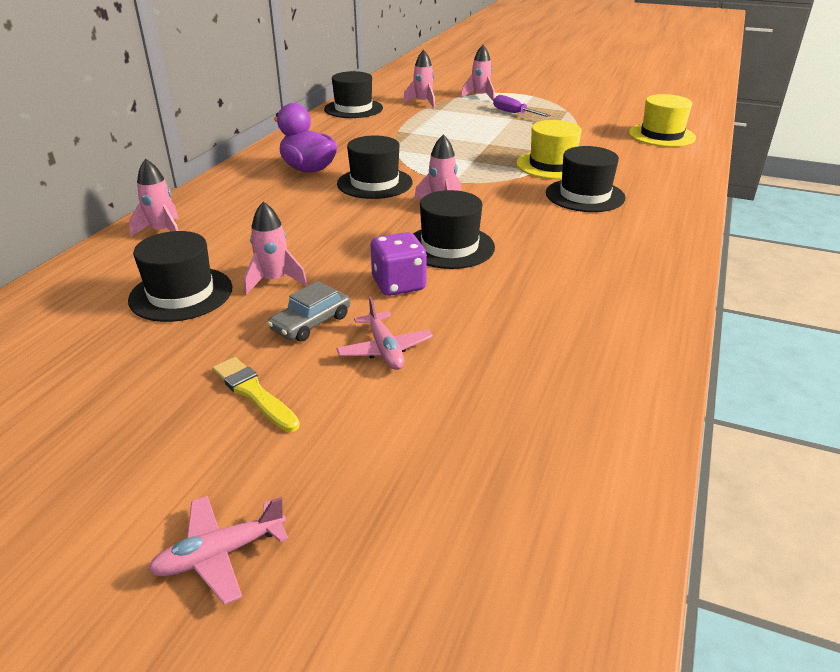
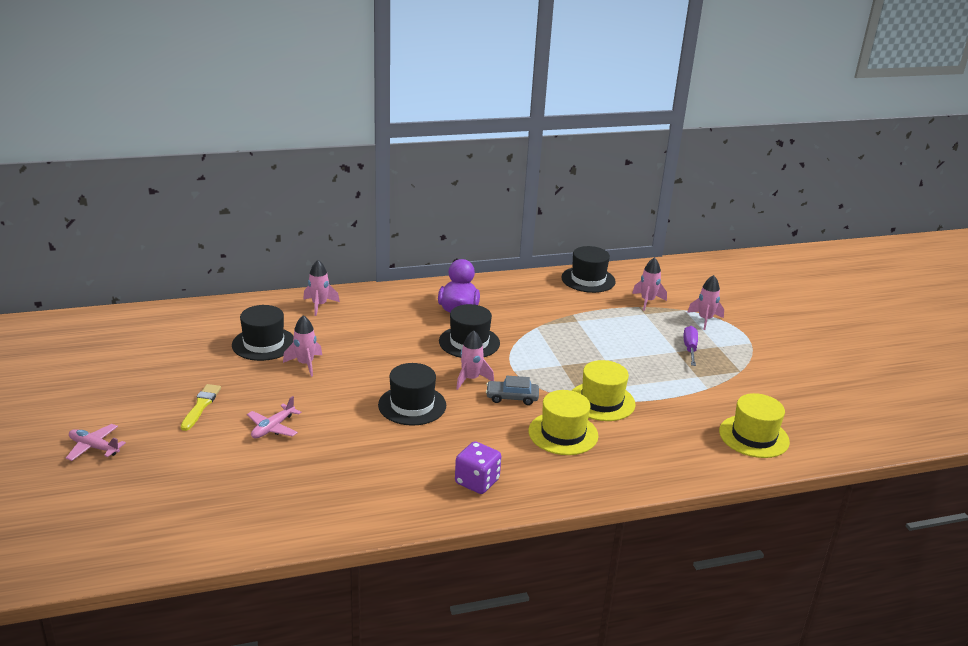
camera: 50 degrees right, 5 degrees down
grey car [267,281,350,342] -> grey car moved to [486,376,539,405]
purple dice [371,232,427,296] -> purple dice moved to [455,441,501,494]
black hat [546,146,626,212] -> yellow hat [528,390,598,455]

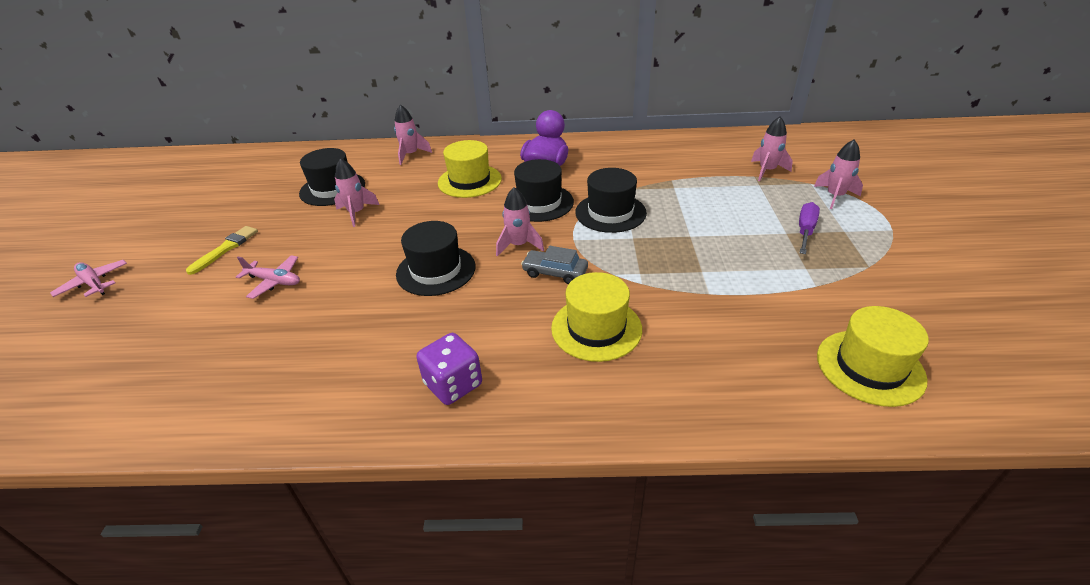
camera: 20 degrees right, 10 degrees up
pink plane [247,396,301,438] -> pink plane turned 120 degrees counterclockwise [236,255,300,299]
black hat [562,246,616,293] -> black hat moved to [575,168,647,233]
yellow hat [572,360,636,421] -> yellow hat moved to [438,140,502,198]

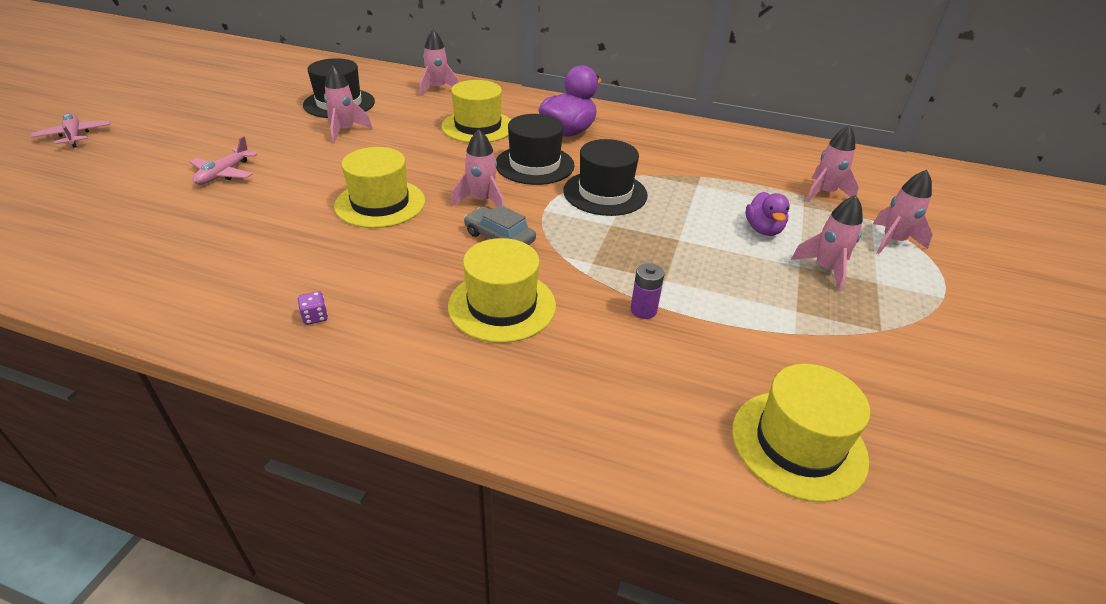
camera: 15 degrees right, 0 degrees up
yellow brush [186,226,258,275] -> none
pink plane [236,255,300,299] -> pink plane turned 75 degrees clockwise [189,136,257,185]
black hat [396,221,475,296] -> yellow hat [334,147,425,228]
purple dice [416,333,482,405] -> purple dice [298,291,328,325], size x0.45
purple screwdriver [799,202,820,254] -> pink rocket [791,195,863,292]
none -> purple battery [631,263,664,319]
none -> purple duck [746,192,790,236]

